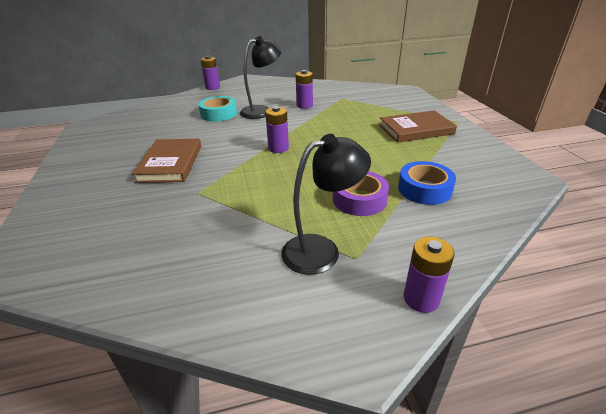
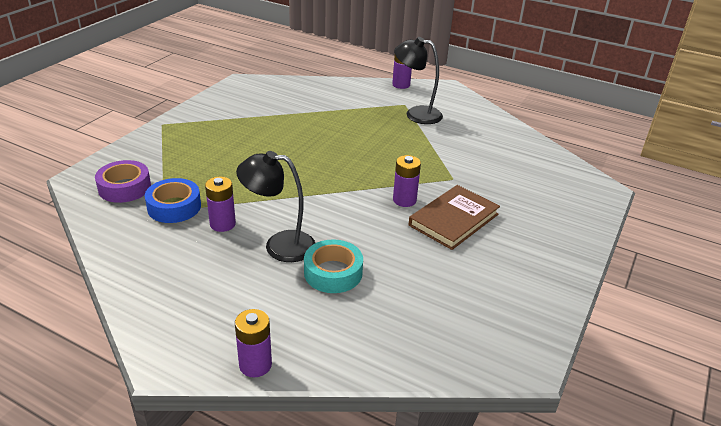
camera: 140 degrees left, 0 degrees up
purple battery [265,106,289,153] -> purple battery moved to [393,155,421,207]
purple tape [333,171,389,216] -> purple tape moved to [95,160,151,203]
brown book [379,110,457,143] -> none
blue tape [398,161,456,205] -> blue tape moved to [145,178,201,223]

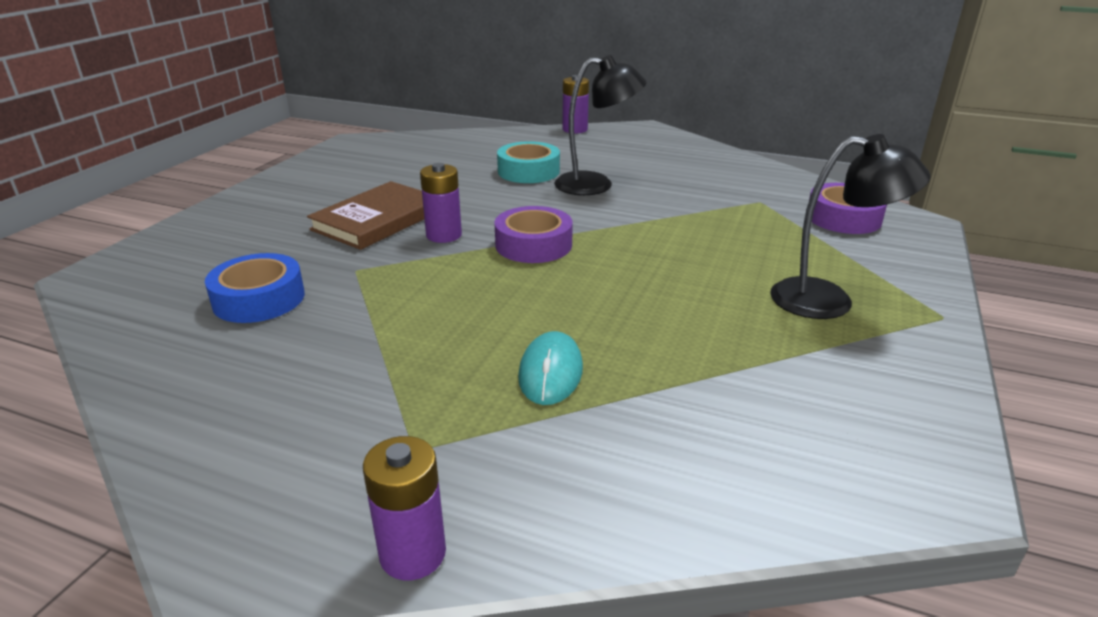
camera: 175 degrees right, 5 degrees down
blue tape [145,178,201,223] -> blue tape moved to [205,253,305,323]
purple battery [205,177,236,232] -> none
black lamp [394,37,443,124] -> black lamp moved to [770,134,931,319]
none -> purple tape [495,206,573,263]
none -> turquoise mouse [518,331,583,405]

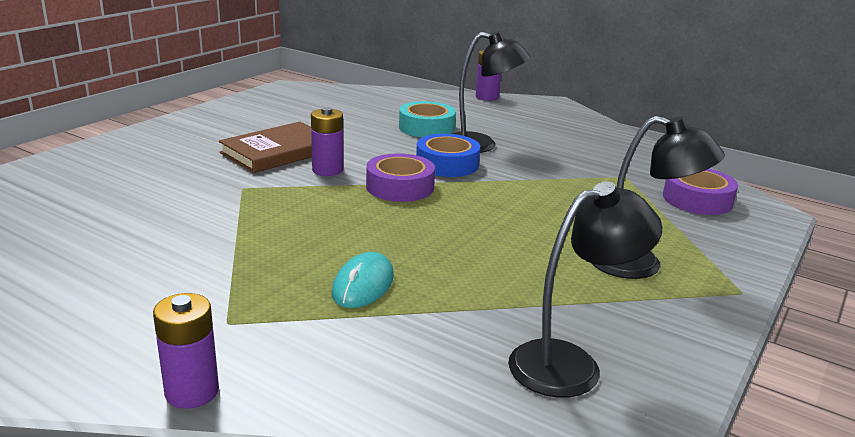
camera: 10 degrees right, 5 degrees down
blue tape [205,253,305,323] -> blue tape moved to [416,134,480,177]
none -> black lamp [508,181,663,398]

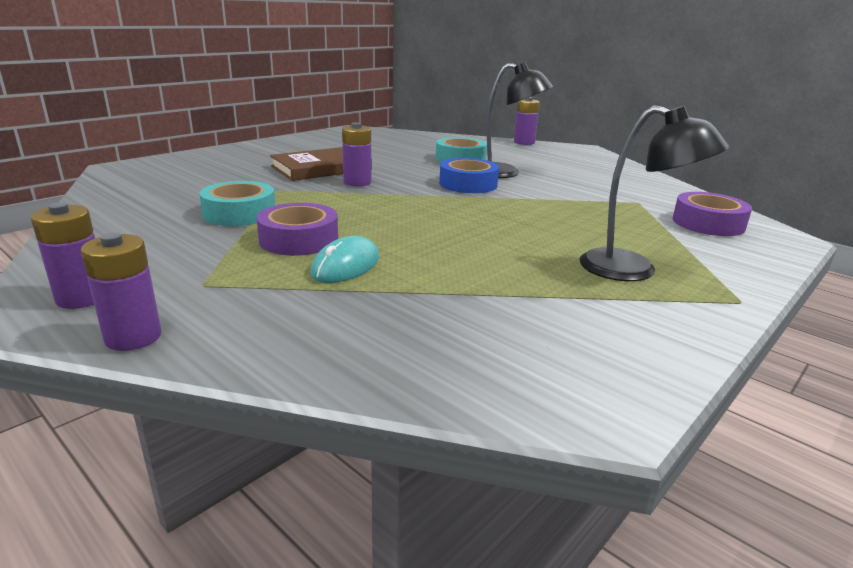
camera: 10 degrees right, 0 degrees up
purple tape [366,153,435,202] -> purple tape moved to [256,203,338,256]
black lamp [508,181,663,398] -> none
none -> purple battery [31,202,95,309]
none -> turquoise tape [199,181,275,226]

